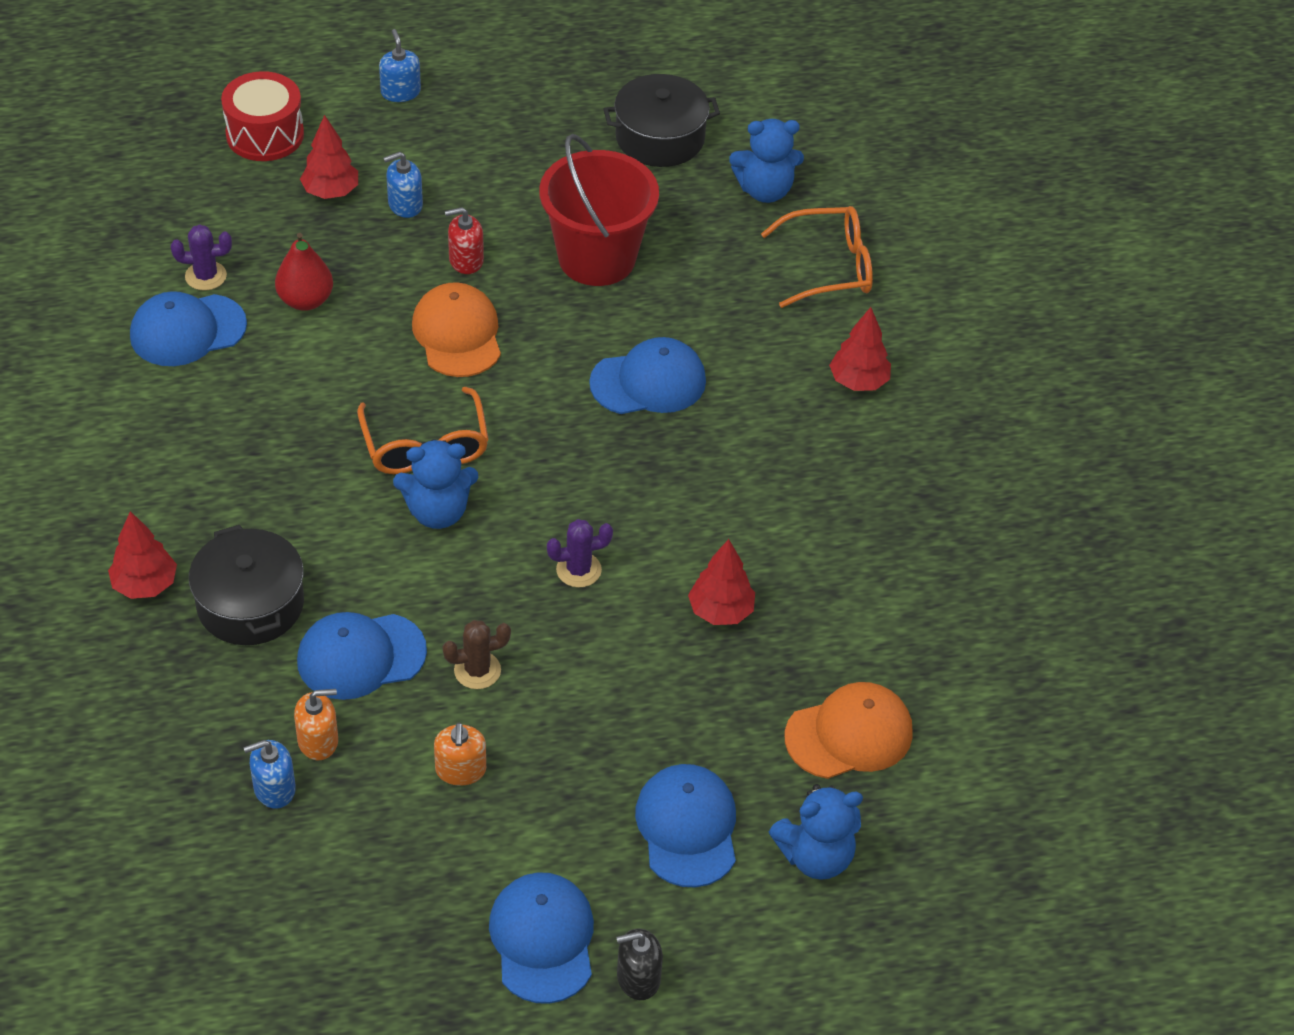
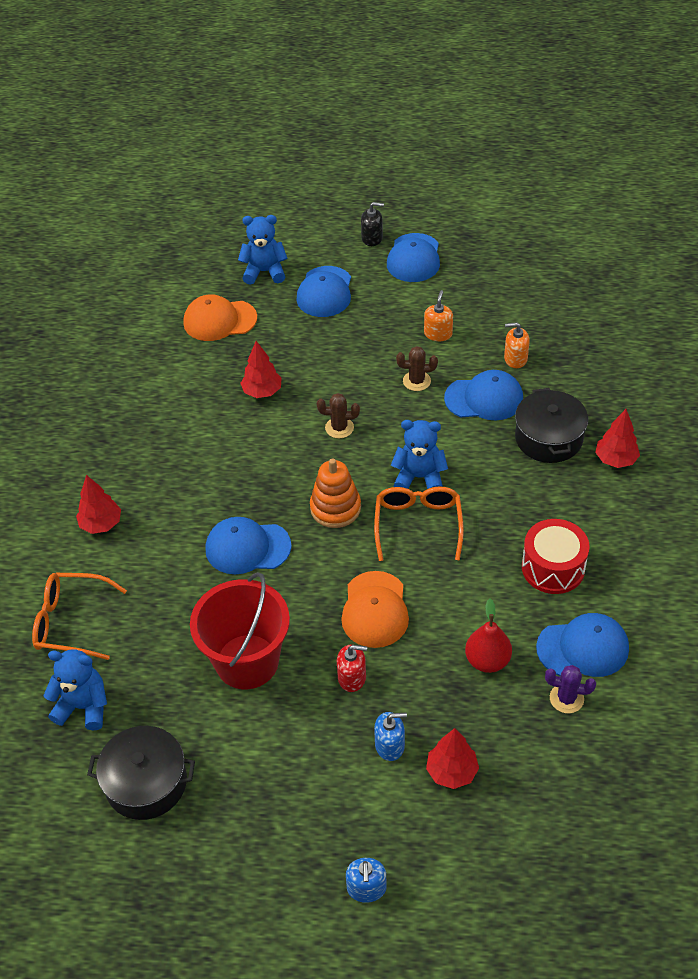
camera: 160 degrees left, 0 degrees up
red drum [221,71,304,161] -> red drum moved to [522,519,590,594]
blue soap dispenser [243,740,296,809] -> none
purple cactus [547,519,613,588] -> brown cactus [317,393,360,438]
none -> orange stacking toy [310,458,361,528]

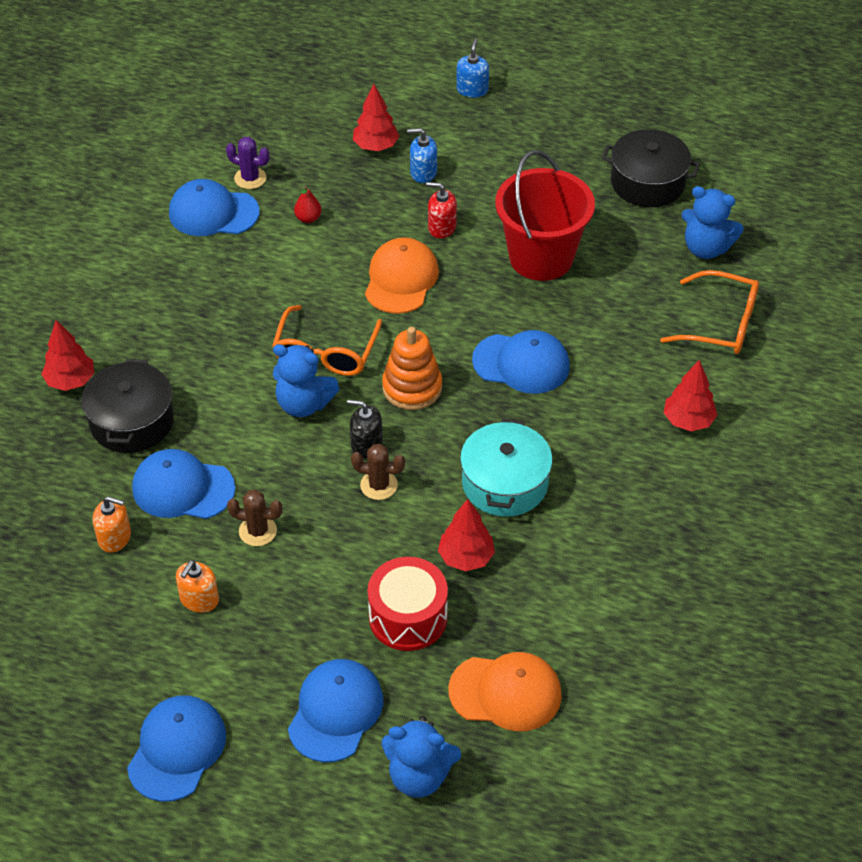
camera: 170 degrees left, 0 degrees up
black soap dispenser [361,202,384,246] -> black soap dispenser moved to [347,400,383,458]
red pear [465,599,512,673] -> red pear [294,186,322,223], size x0.60
red drum [522,519,590,594] -> red drum moved to [368,557,448,651]
none -> turquoise pot [460,418,553,517]

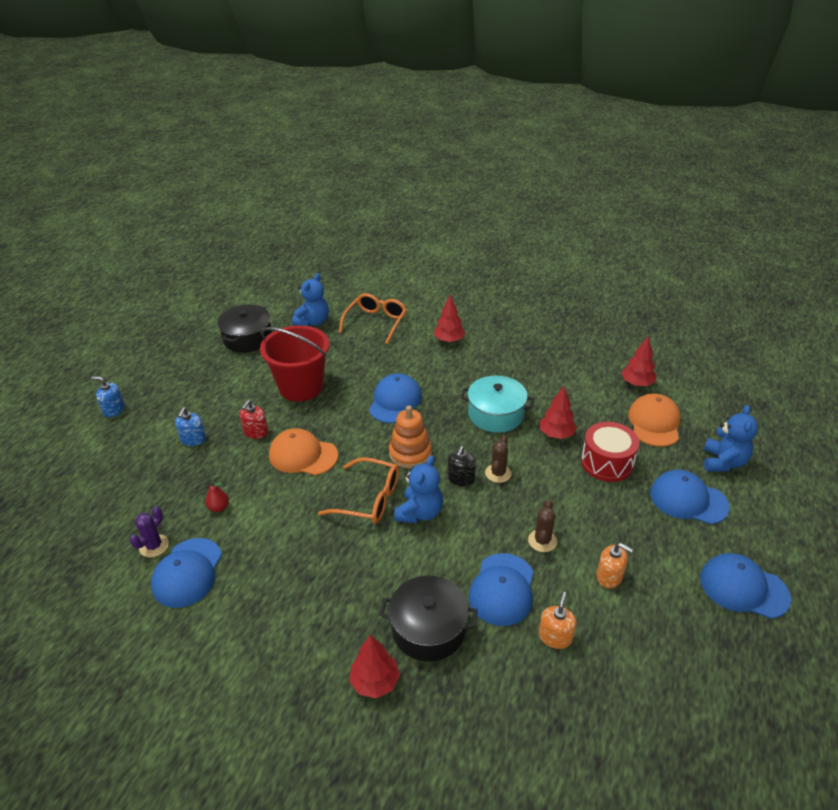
camera: 85 degrees left, 10 degrees down
red tree [353,84,399,151] -> red tree moved to [621,337,656,386]

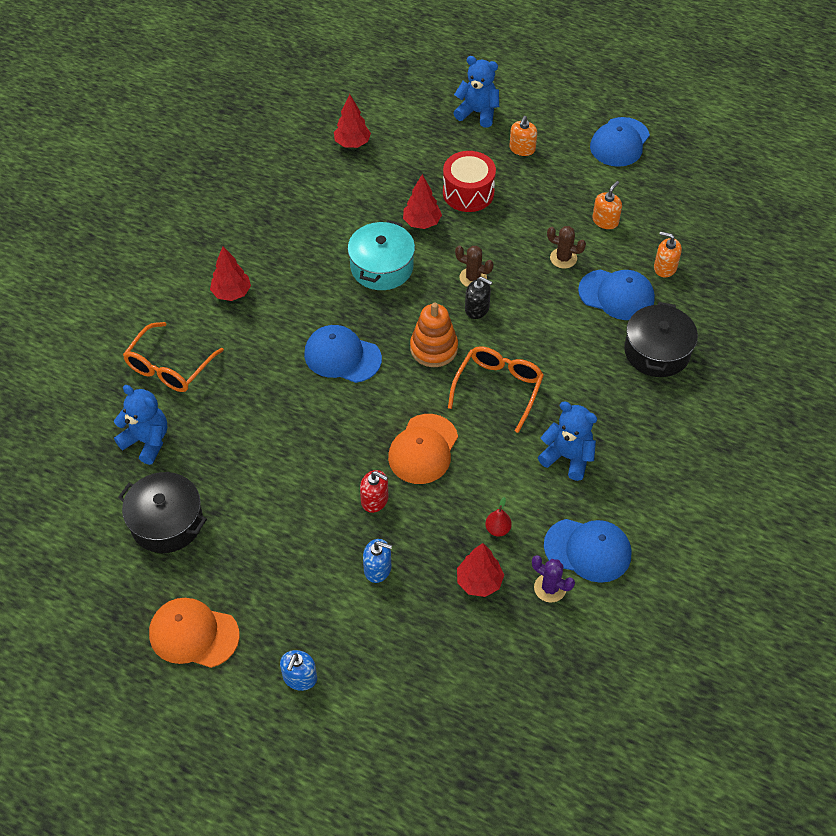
camera: 85 degrees left, 15 degrees up
red bucket [260,325,329,402] -> none
orange glasses [339,293,407,344] -> orange glasses turned 90 degrees counterclockwise [123,322,224,392]
red tree [349,635,400,698] -> red tree moved to [457,543,504,597]
blue teddy bear [394,455,443,523] -> blue teddy bear moved to [538,401,597,481]
orange cap [628,393,681,447] -> orange cap moved to [149,598,240,668]
blue cap [650,470,730,524] -> orange soap dispenser [509,116,537,156]

